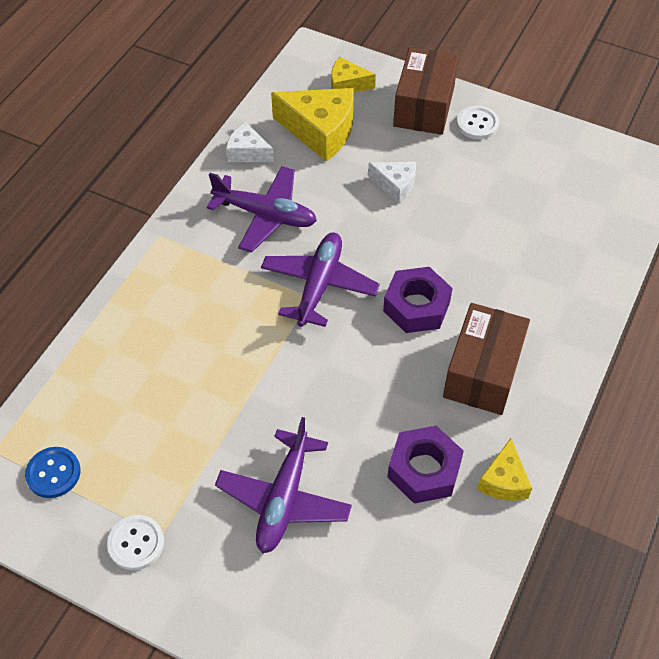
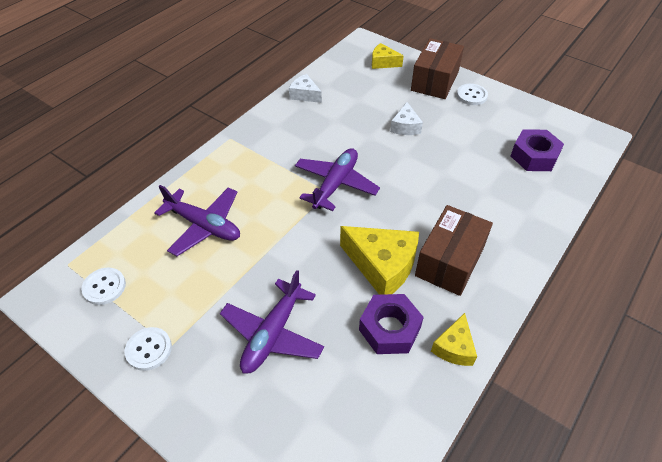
camera: 10 degrees right, 5 degrees down
blue button [25,447,81,498] -> white button [81,268,126,305]
purple plane [207,166,317,252] -> purple plane moved to [154,185,240,256]
yellow cheese [271,88,353,162] -> yellow cheese moved to [340,226,419,295]
white cheese [368,162,416,204] -> white cheese turned 60 degrees clockwise [390,102,423,135]
purple nut [383,267,453,333] -> purple nut moved to [511,129,564,171]

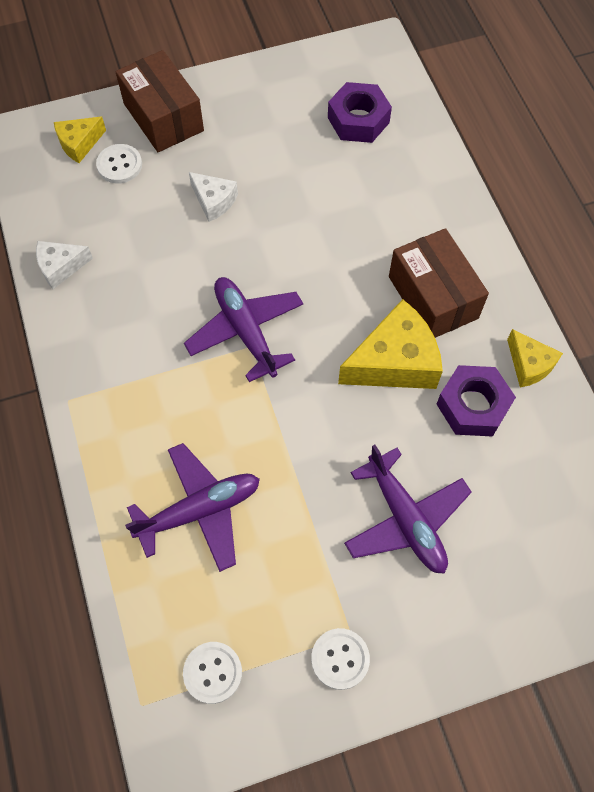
camera: 55 degrees left, 15 degrees up
white button [457,84,488,105] -> white button moved to [96,144,142,183]

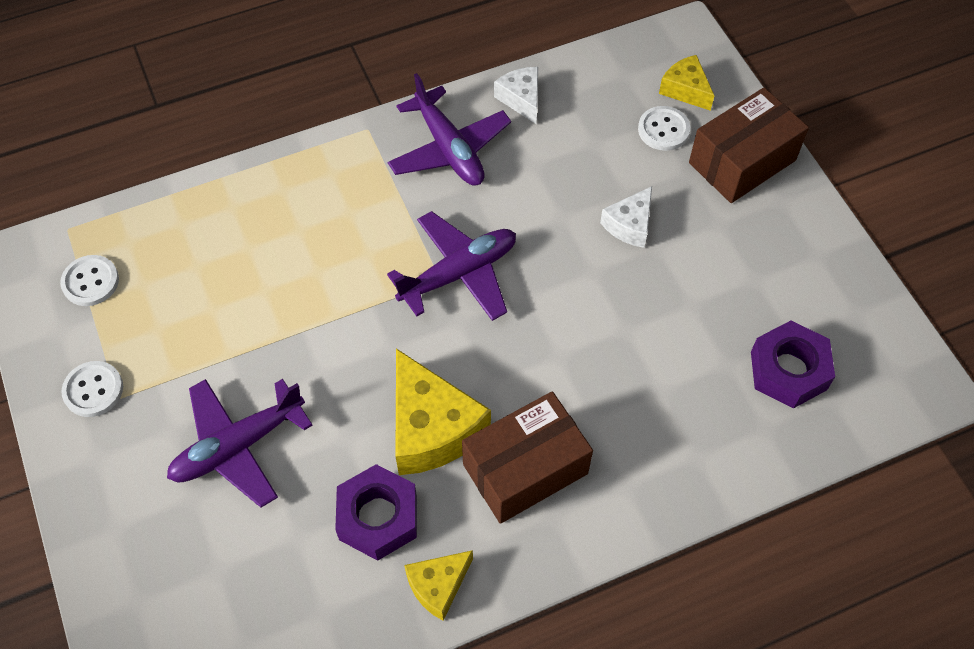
camera: 85 degrees right, 5 degrees down
purple plane [125,443,260,572] -> purple plane moved to [388,73,511,186]

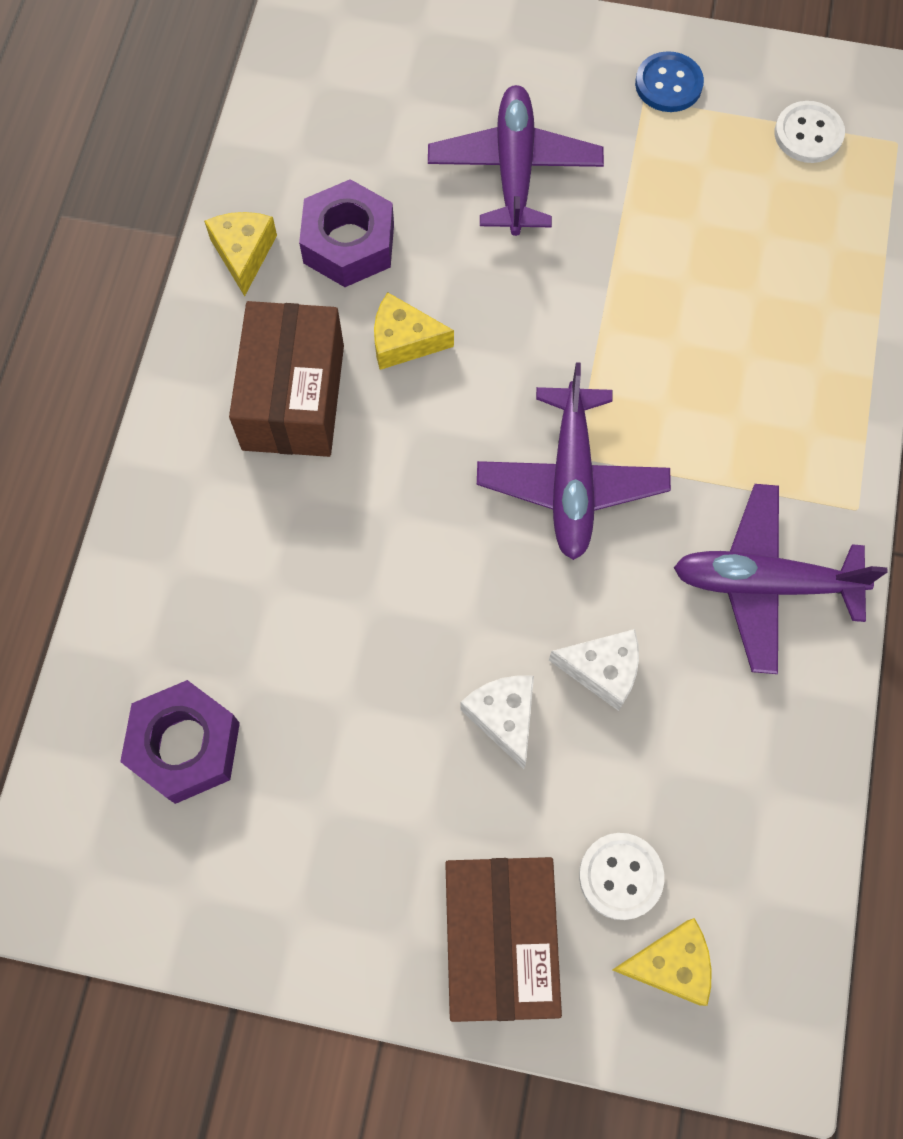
camera: 125 degrees right, 10 degrees up
white button [61,361,123,417] -> blue button [635,51,704,112]
yellow cheese [395,349,491,475] -> yellow cheese [374,292,454,370], size x0.56
white cheese [494,67,538,124] -> white cheese moved to [549,629,639,711]

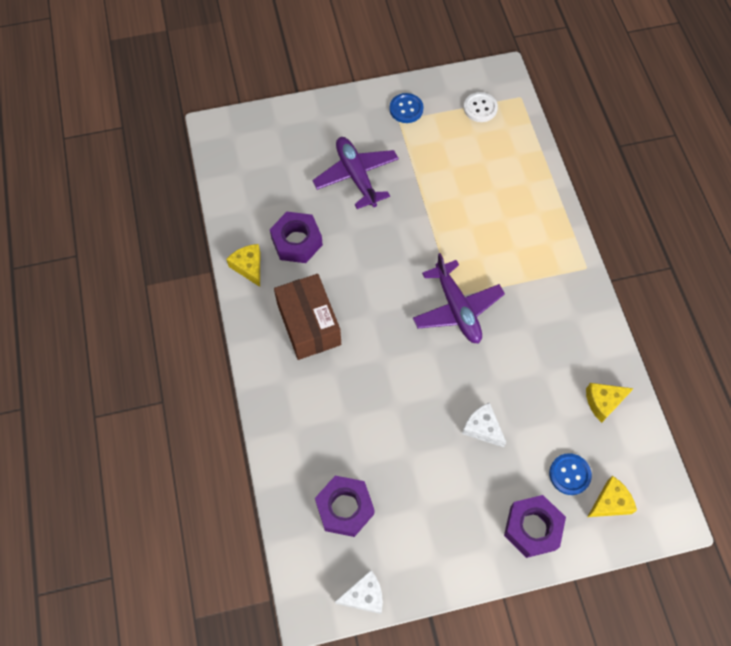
camera: 25 degrees left, 5 degrees down
yellow cheese [374,292,454,370] -> yellow cheese moved to [586,383,634,423]
brown box [445,857,562,1022] -> purple nut [504,495,566,558]
white cheese [549,629,639,711] -> white cheese moved to [335,570,383,614]
white button [579,833,664,920] -> blue button [549,453,592,495]
purple plane [674,484,887,674] -> none

